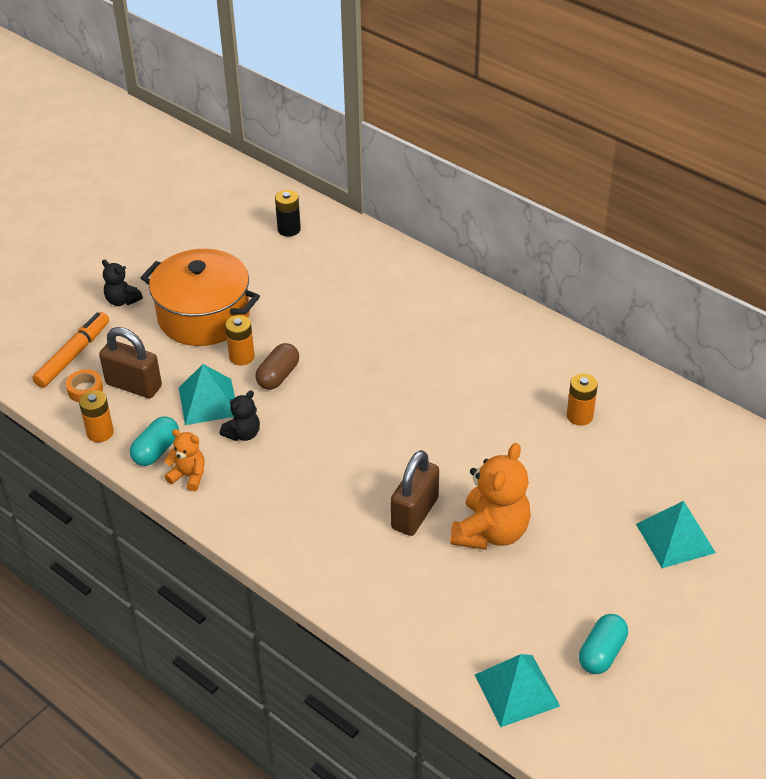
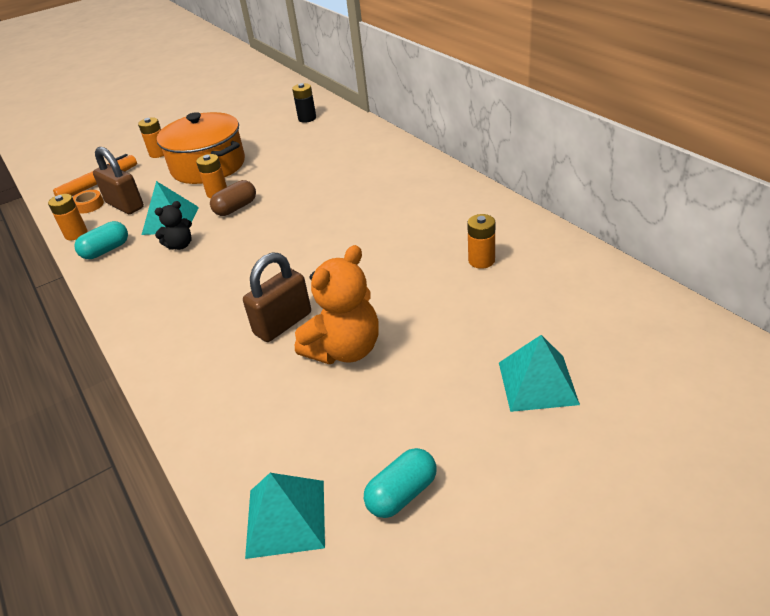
camera: 20 degrees right, 5 degrees down
black teddy bear [102,260,143,306] -> orange battery [138,117,164,158]
orange teddy bear [164,429,204,491] -> none

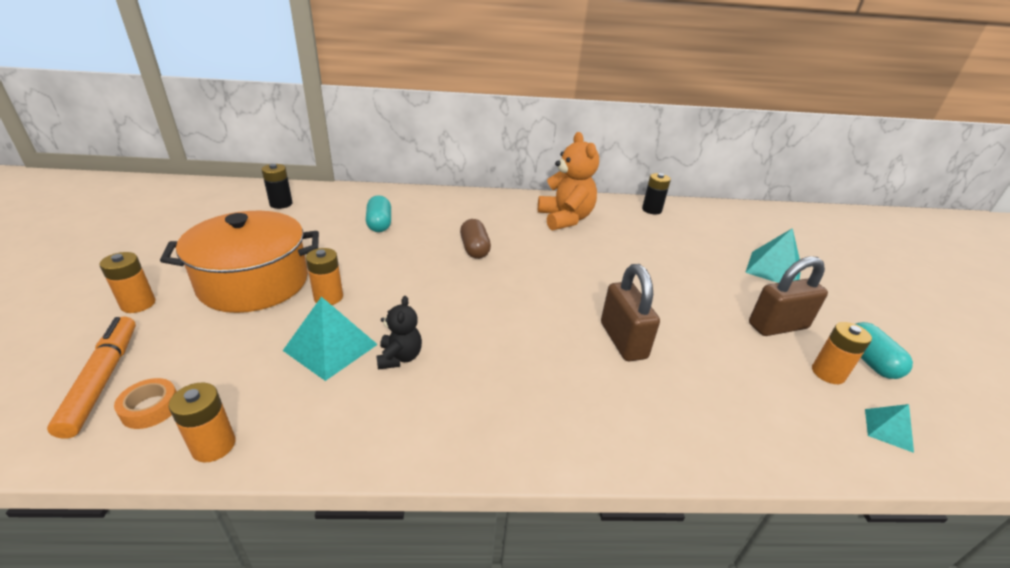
camera: 65 degrees left, 5 degrees down
turquoise capsule [75,221,128,259] -> turquoise capsule moved to [366,195,391,232]
brown padlock [93,147,144,214] -> brown padlock moved to [749,256,828,336]
brown capsule [210,180,256,216] -> brown capsule moved to [460,219,491,259]
turquoise pyramid [245,473,325,559] -> turquoise pyramid [865,404,914,453], size x0.55
orange teddy bear [295,245,379,364] -> orange teddy bear moved to [538,132,599,231]
orange battery [467,214,495,269] -> orange battery moved to [812,322,872,384]
none -> black battery [642,173,671,215]

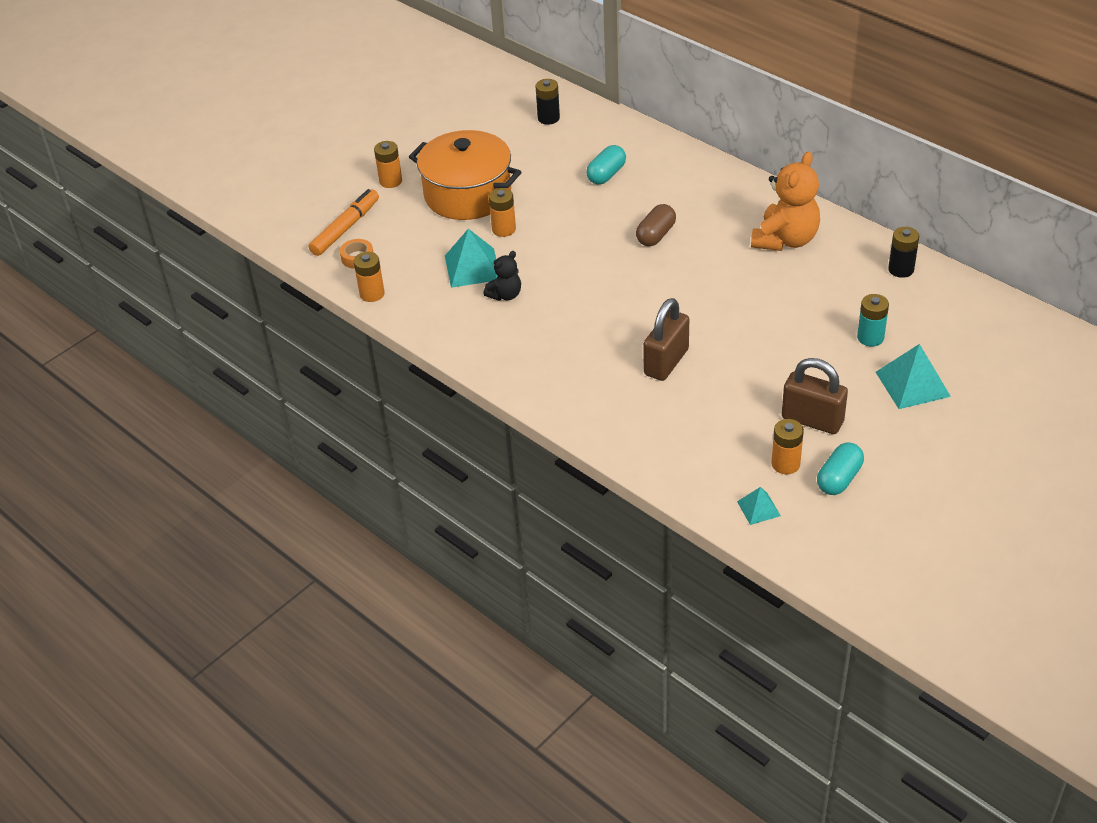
camera: 50 degrees right, 10 degrees up
none -> turquoise battery [857,294,889,347]

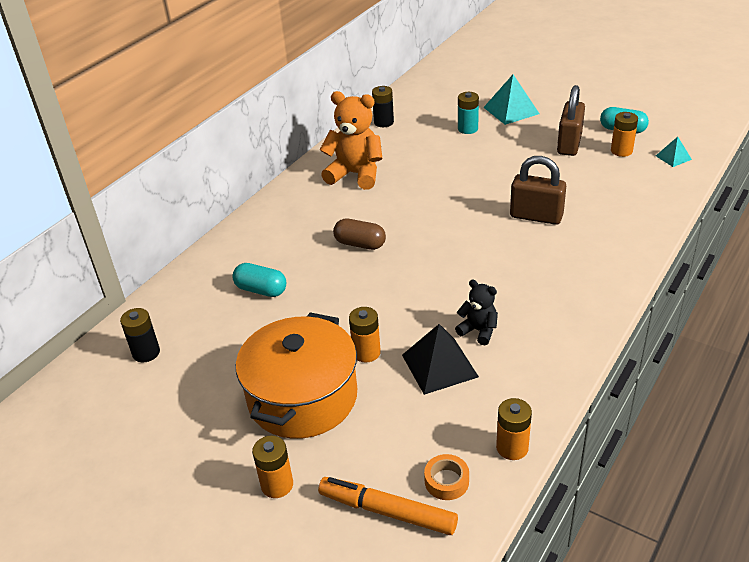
camera: 100 degrees left, 5 degrees down
turquoise pyramid [445,229,498,288] -> black pyramid [402,324,479,395]

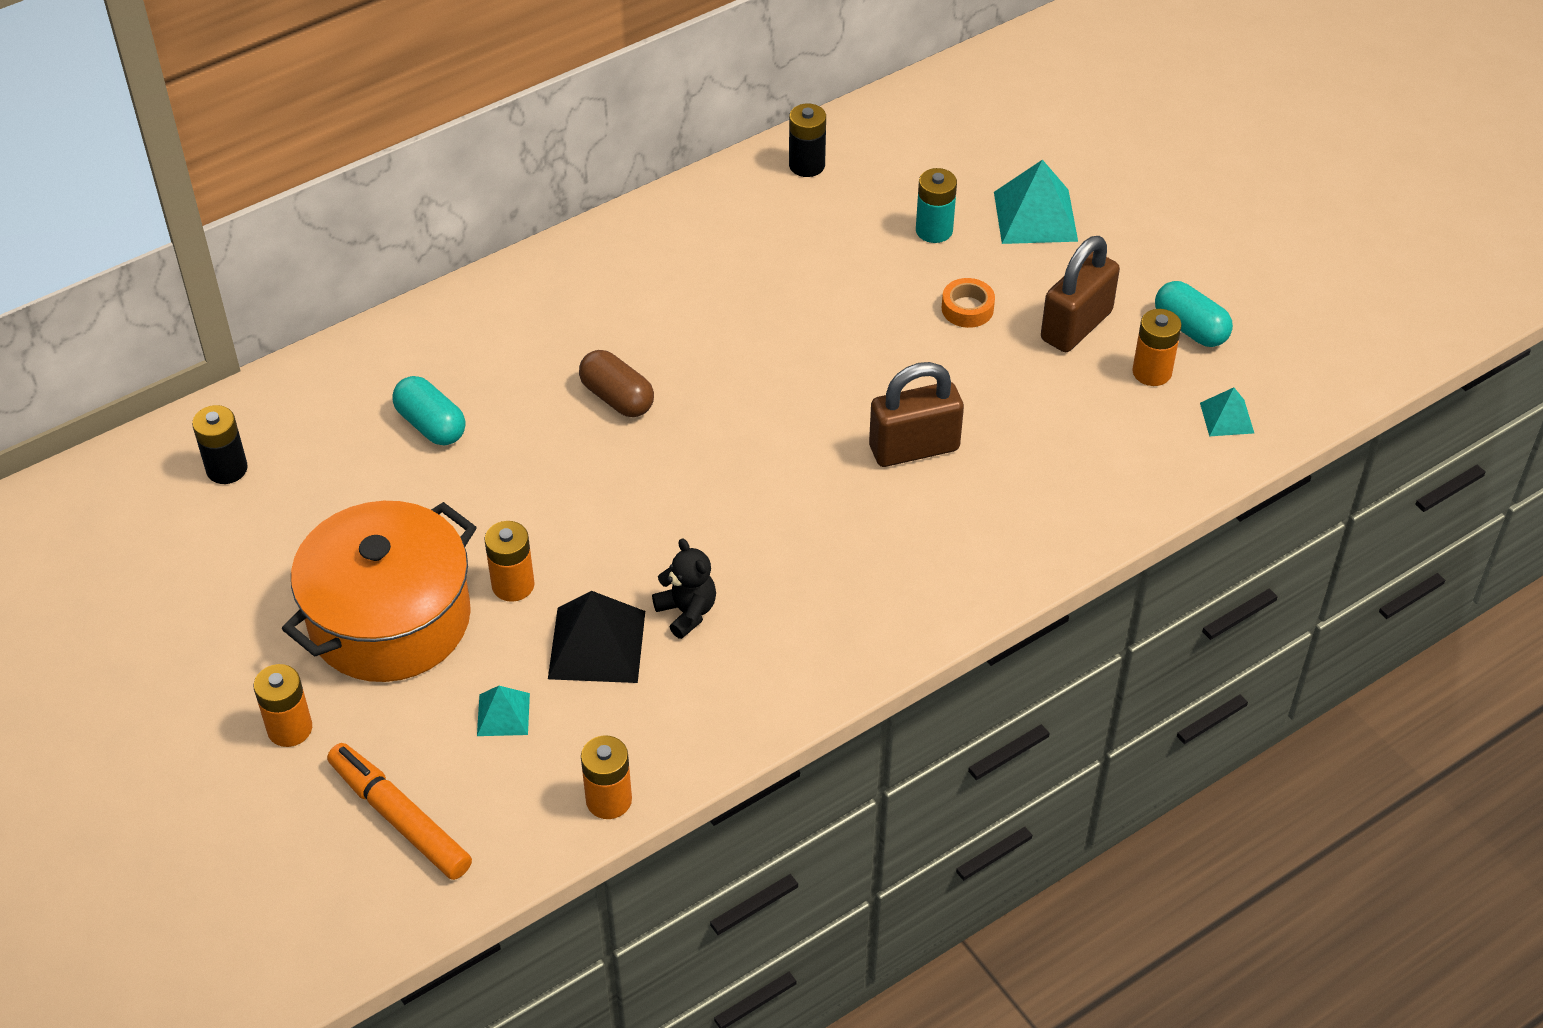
camera: 20 degrees right, 10 degrees up
orange teddy bear [320,91,382,190] -> none
orange tape [424,454,469,500] -> orange tape moved to [942,278,995,328]
brown padlock [510,156,566,225] -> brown padlock turned 60 degrees counterclockwise [869,362,964,467]
none -> turquoise pyramid [477,686,530,736]

